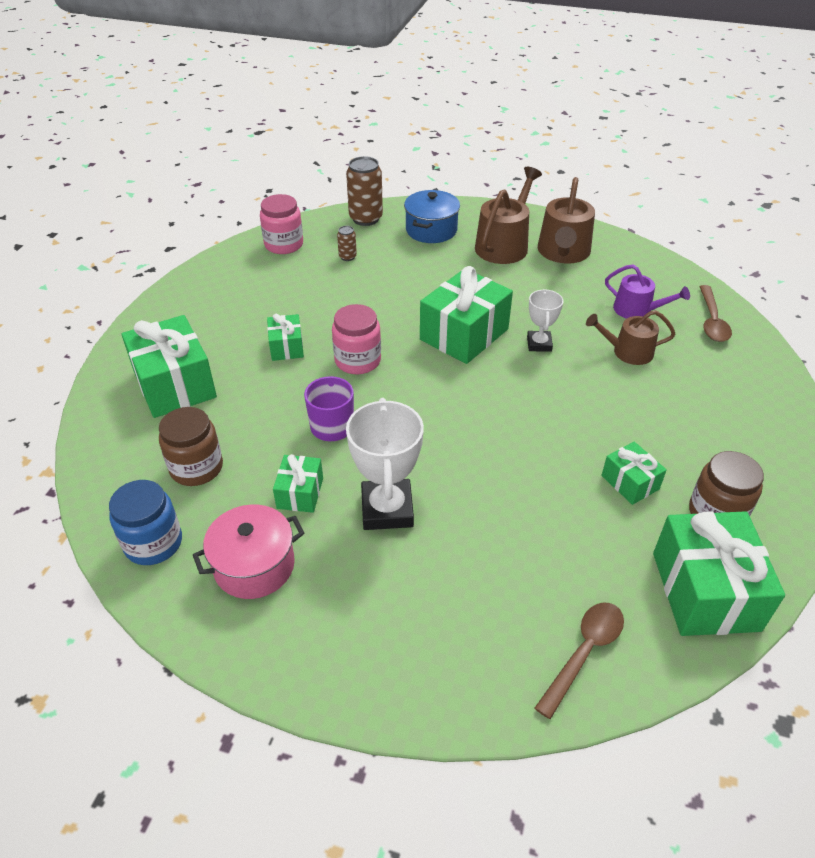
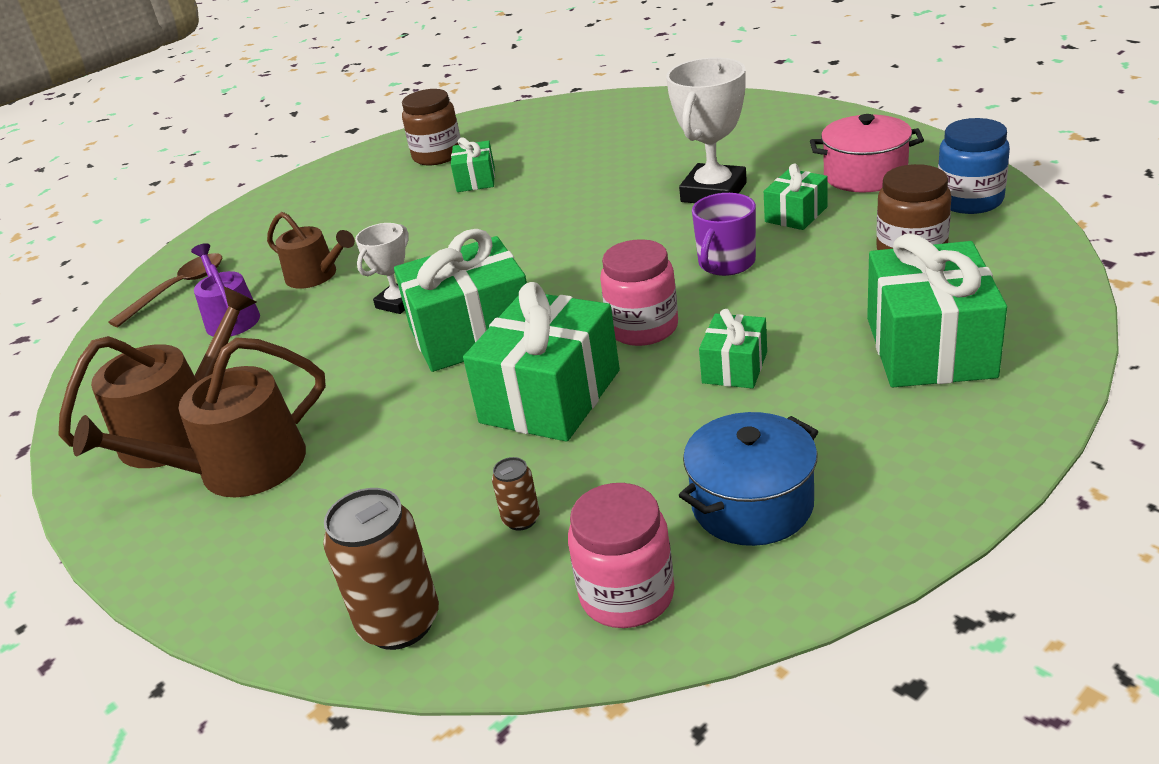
camera: 145 degrees left, 10 degrees down
blue pot [404,190,460,243] -> blue pot moved to [679,412,818,546]
brown spoon [535,603,624,719] -> none
green gift [653,511,785,636] -> green gift moved to [463,282,620,442]

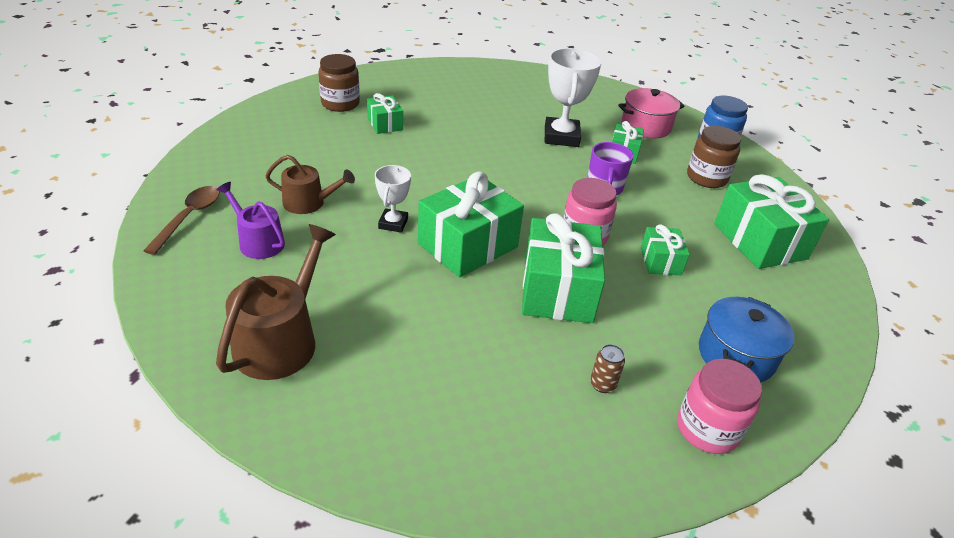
camera: 30 degrees left, 5 degrees up
brown watering can [73,337,326,497] -> none
brown can [323,488,439,650] -> none

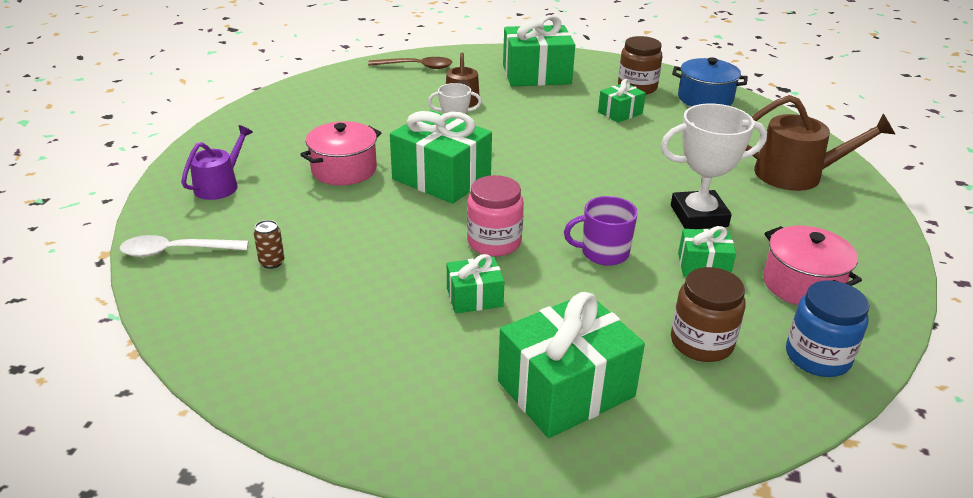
camera: 80 degrees right, 5 degrees down
purple watering can [216,182,285,259] -> purple watering can moved to [181,125,253,200]
brown watering can [216,224,336,380] -> brown watering can moved to [745,95,896,191]
green gift [522,213,605,323] -> green gift moved to [503,15,575,86]
pink jar [677,359,762,454] -> none
blue pot [699,297,794,383] -> blue pot moved to [672,57,748,107]
none -> white spoon [120,235,249,257]
none -> pink pot [300,121,381,185]

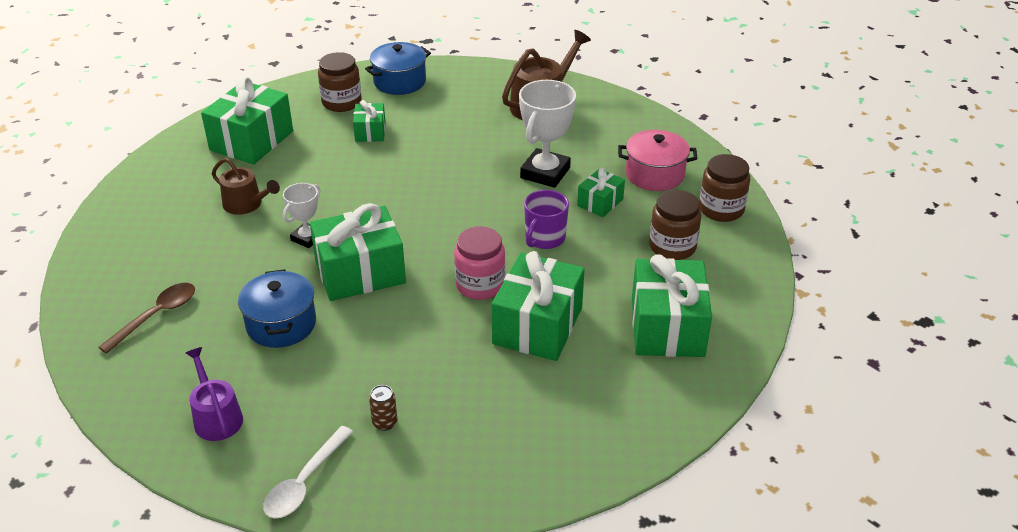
camera: 55 degrees left, 5 degrees up
pink pot [300,121,381,185] -> blue pot [238,269,316,348]
brown spoon [368,57,453,69] -> brown spoon moved to [98,283,195,354]
green gift [447,254,505,313] -> green gift [492,251,585,361], size x1.92
blue jar [786,280,869,377] -> brown jar [699,154,750,222]

